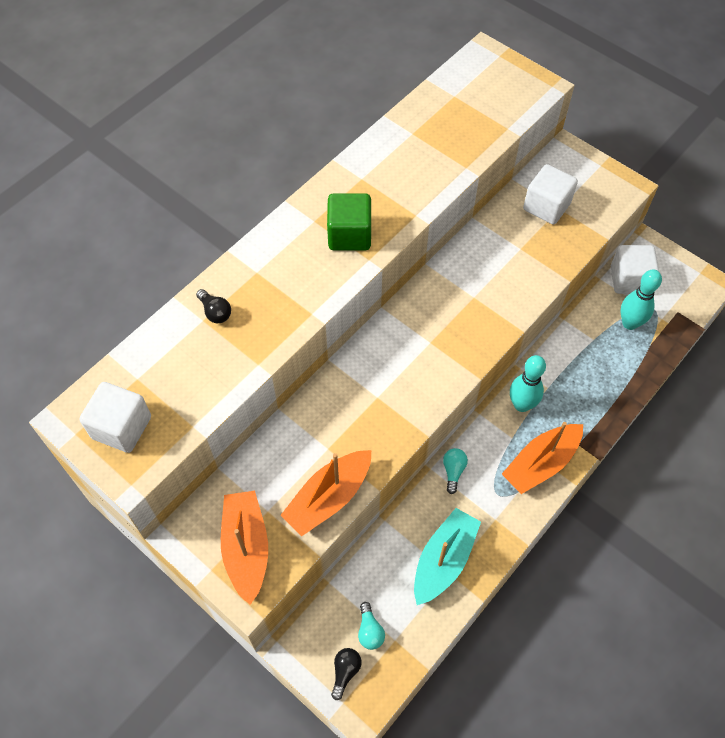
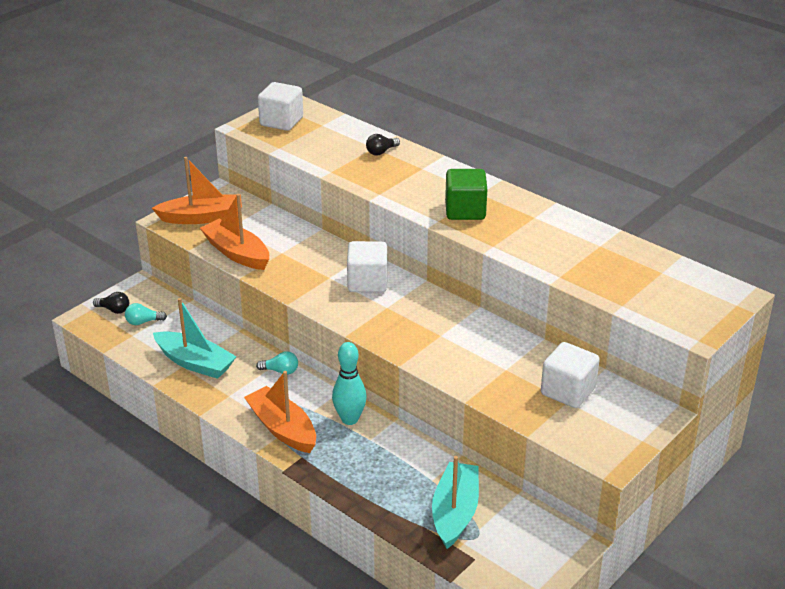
camera: 90 degrees right, 25 degrees down
white cube [611,245,659,294] -> white cube moved to [347,241,387,292]
turquoise bowling pin [620,269,662,330] -> turquoise boat [432,456,479,549]

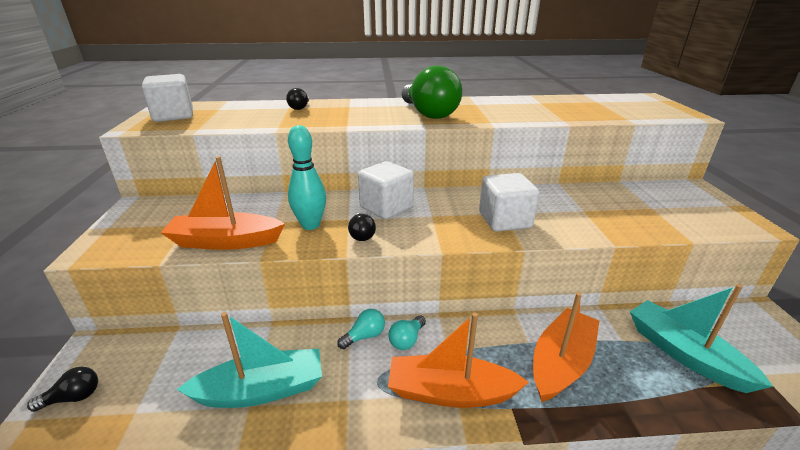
camera: 45 degrees left, 5 degrees down
turquoise light bulb [125,303,167,325] -> turquoise light bulb moved to [389,315,426,350]
orange boat [152,157,242,224] -> orange boat moved to [533,292,599,402]
turquoise bowling pin [332,342,367,425] -> turquoise bowling pin moved to [288,125,326,230]
green cube [445,169,487,220] -> green light bulb [402,66,462,119]
white cube [541,342,600,408] -> white cube moved to [479,173,539,232]
none -> black light bulb [348,213,376,241]

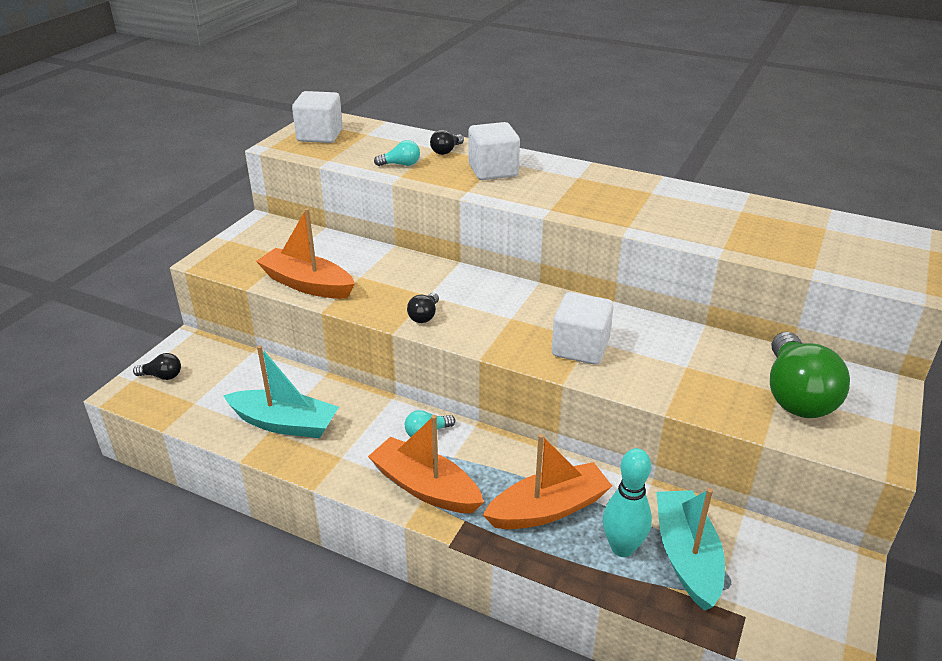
camera: 30 degrees right, 5 degrees up
turquoise bowling pin [288,125,326,230] -> turquoise bowling pin moved to [603,448,652,557]
turquoise light bulb [337,309,385,349] -> turquoise light bulb moved to [374,140,420,166]
white cube [358,161,414,219] -> white cube moved to [468,122,520,180]
green light bulb [402,66,462,119] -> green light bulb moved to [770,332,850,418]

